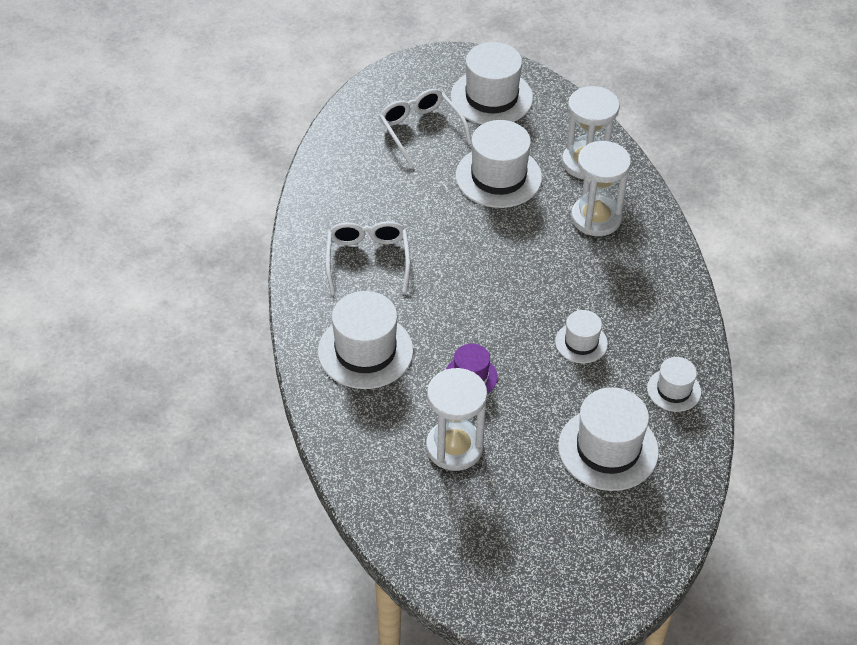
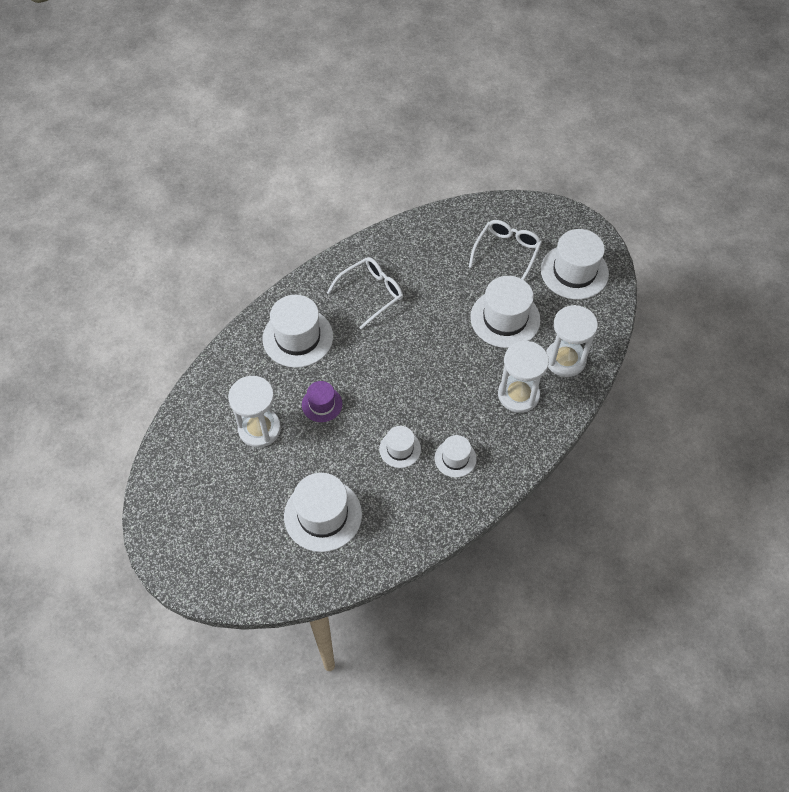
camera: 55 degrees right, 10 degrees up
white hat [647,357,701,412] -> white hat moved to [435,435,476,477]

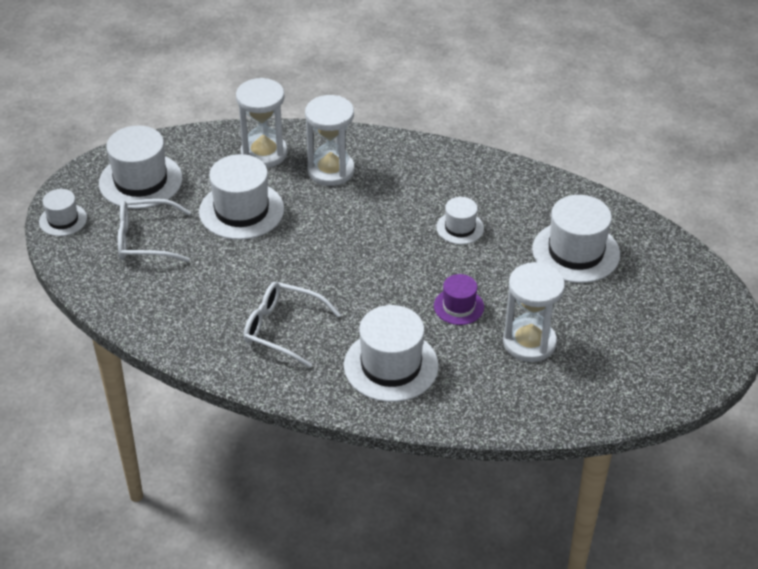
camera: 120 degrees left, 15 degrees down
white hat [435,435,476,477] -> white hat moved to [39,189,87,236]

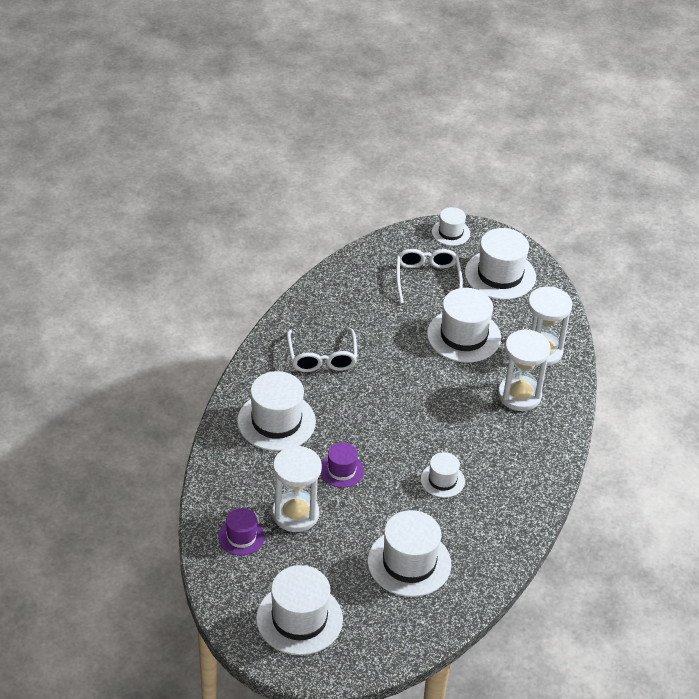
camera: 90 degrees right, 0 degrees up
white glasses [244,282,341,368] -> white glasses turned 150 degrees clockwise [287,327,358,372]
none -> purple hat [218,508,265,555]
none -> white hat [256,565,343,655]

